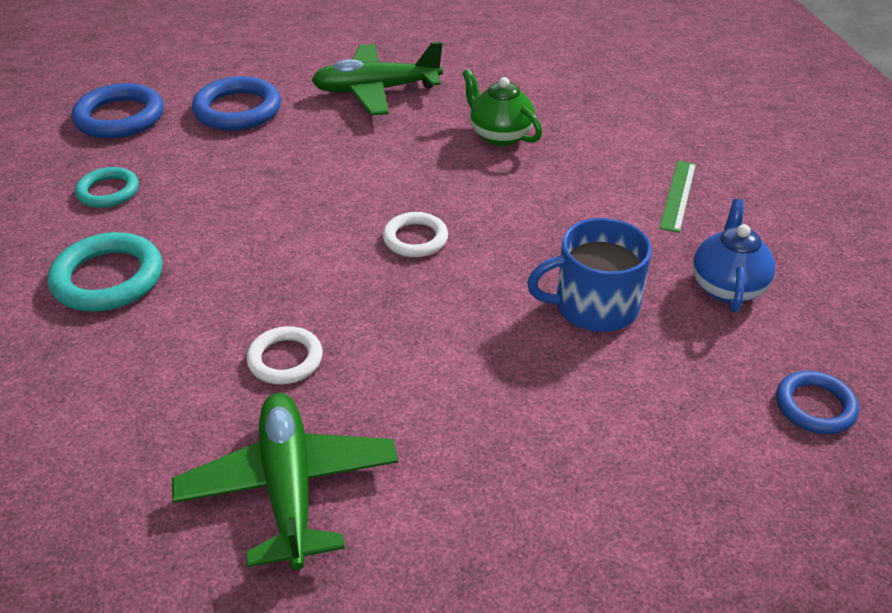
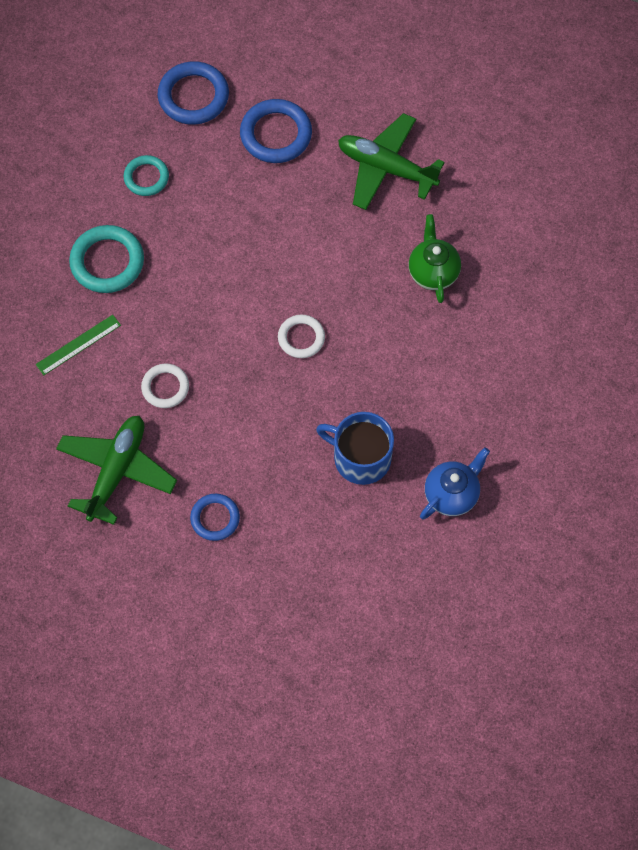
camera: 35 degrees right, 25 degrees up
green ruler [659,160,696,233] -> green ruler moved to [36,315,121,375]
blue ring [776,371,859,434] -> blue ring moved to [190,494,240,541]

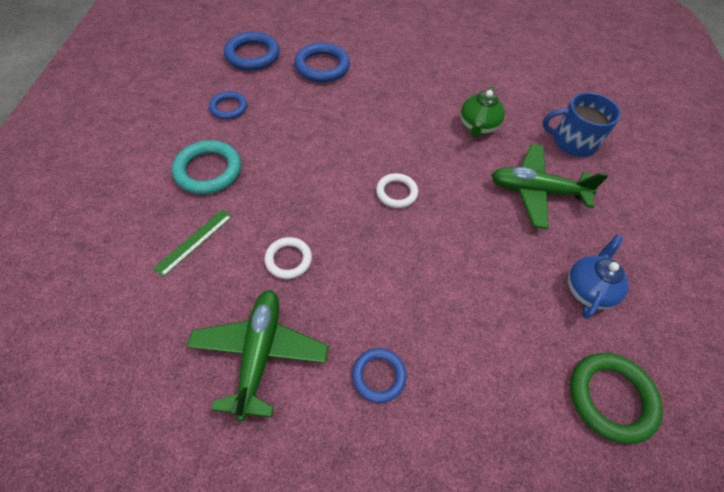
camera: 20 degrees left, 10 degrees down
turquoise ring [124,155,169,196] -> blue ring [209,91,247,119]
blue mug [316,412,394,485] -> blue mug moved to [543,92,621,157]
green plane [338,113,445,210] -> green plane moved to [491,144,608,229]
green teapot [409,214,461,303] -> green teapot turned 135 degrees counterclockwise [460,86,505,137]
none -> green ring [570,353,663,444]

